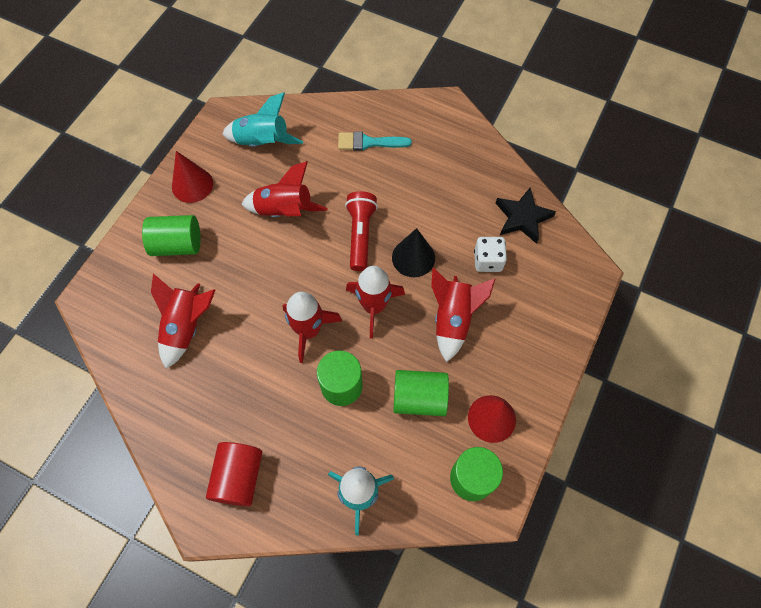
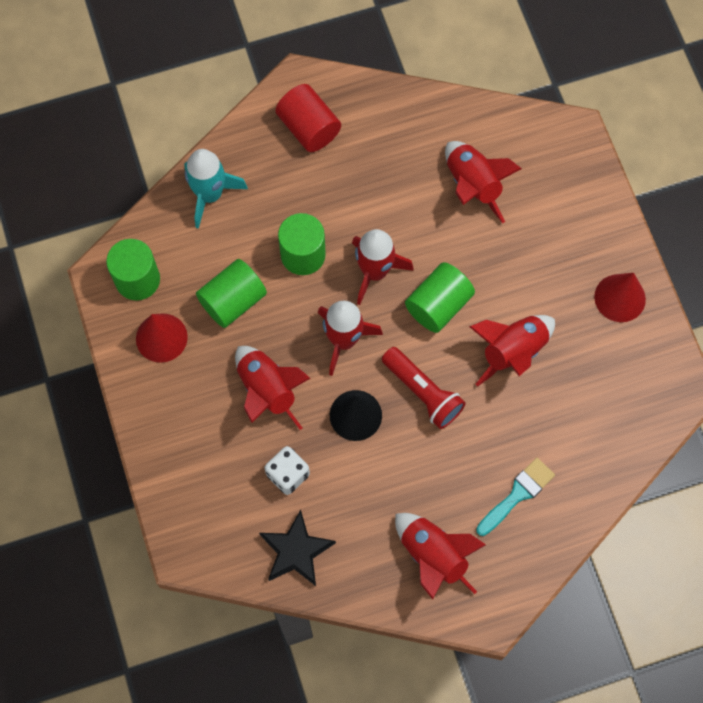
camera: 135 degrees right, 5 degrees up
green cylinder [142,215,201,256] -> green cylinder moved to [405,262,475,333]
turquoise rocket [222,92,303,147] -> none
none -> red rocket [395,513,486,599]

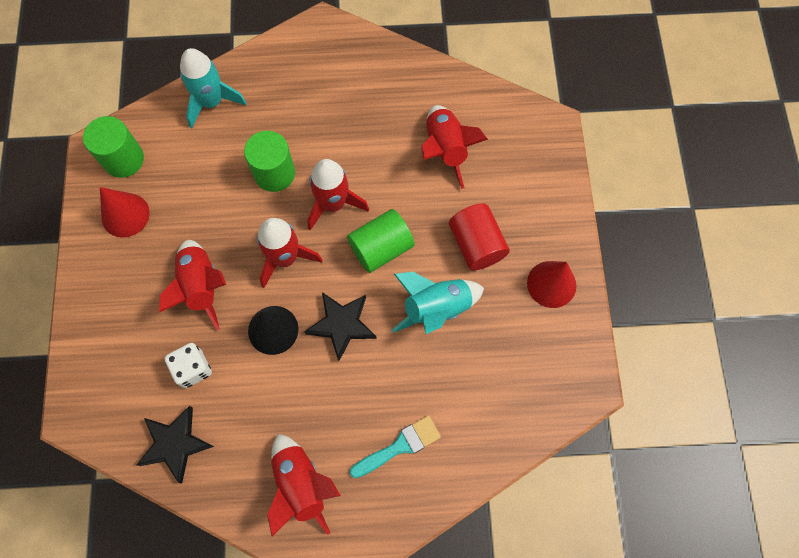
camera: 15 degrees right, 0 degrees up
green cylinder [196,259,267,328] -> none
red cylinder [275,84,341,152] -> red cylinder moved to [449,203,510,270]
red flashlight [382,347,466,429] -> black star [304,292,377,361]
red rocket [469,315,555,387] -> turquoise rocket [392,272,484,334]

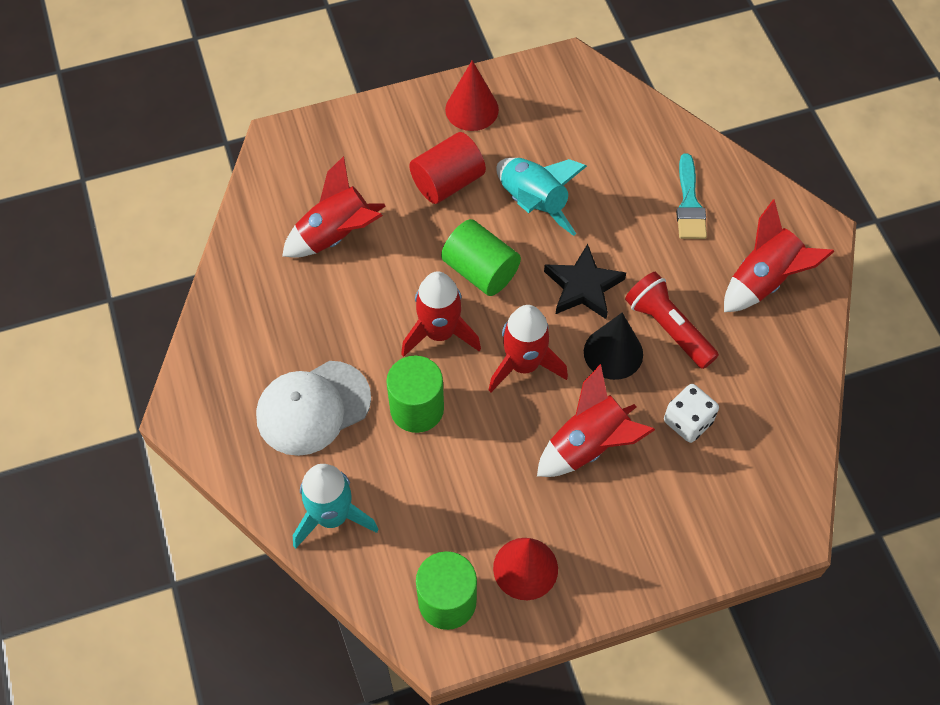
camera: 105 degrees left, 10 degrees down
black star [137,406,214,483] -> none
turquoise brush [349,415,441,478] -> turquoise brush turned 135 degrees counterclockwise [676,154,707,239]
none -> white cap [256,361,371,456]
none -> red flashlight [625,272,719,369]

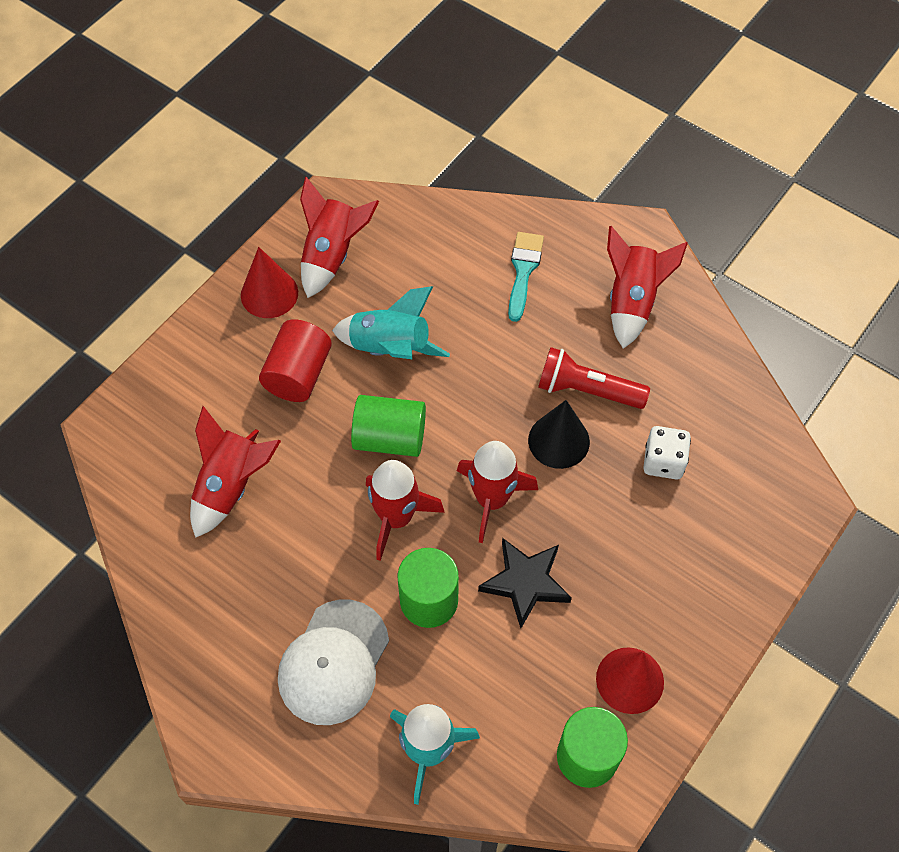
camera: 35 degrees left, 0 degrees up
red rocket [537,364,655,477] -> red rocket moved to [300,177,379,298]
black star [544,244,626,319] -> black star moved to [478,538,572,628]
turquoise brush [676,154,707,239] -> turquoise brush turned 135 degrees counterclockwise [508,232,544,322]

